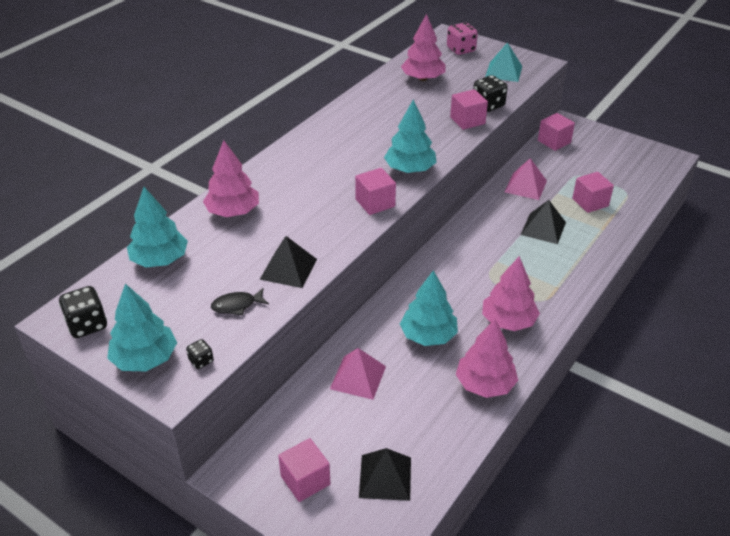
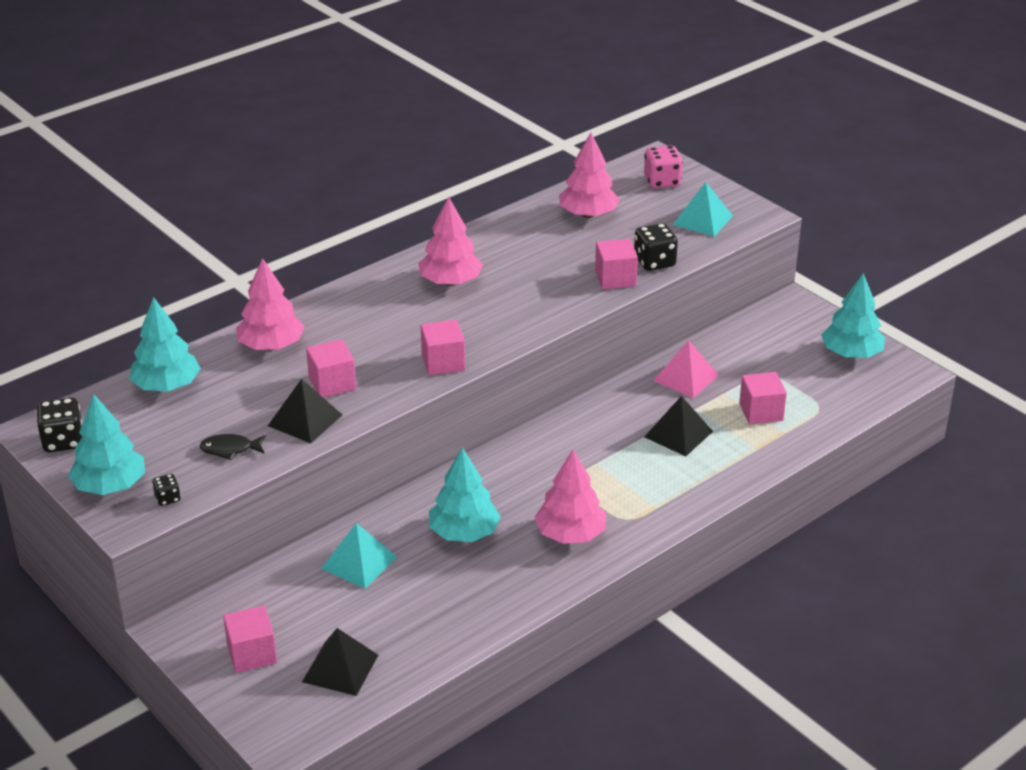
camera: 15 degrees right, 5 degrees down
pink pyramid [330,348,386,400] -> turquoise pyramid [321,523,397,589]
turquoise tree [384,100,437,173] -> turquoise tree moved to [821,273,885,358]
pink tree [456,319,518,398] -> pink tree moved to [418,196,483,286]
pink cube [538,113,575,151] -> pink cube moved to [306,339,356,398]

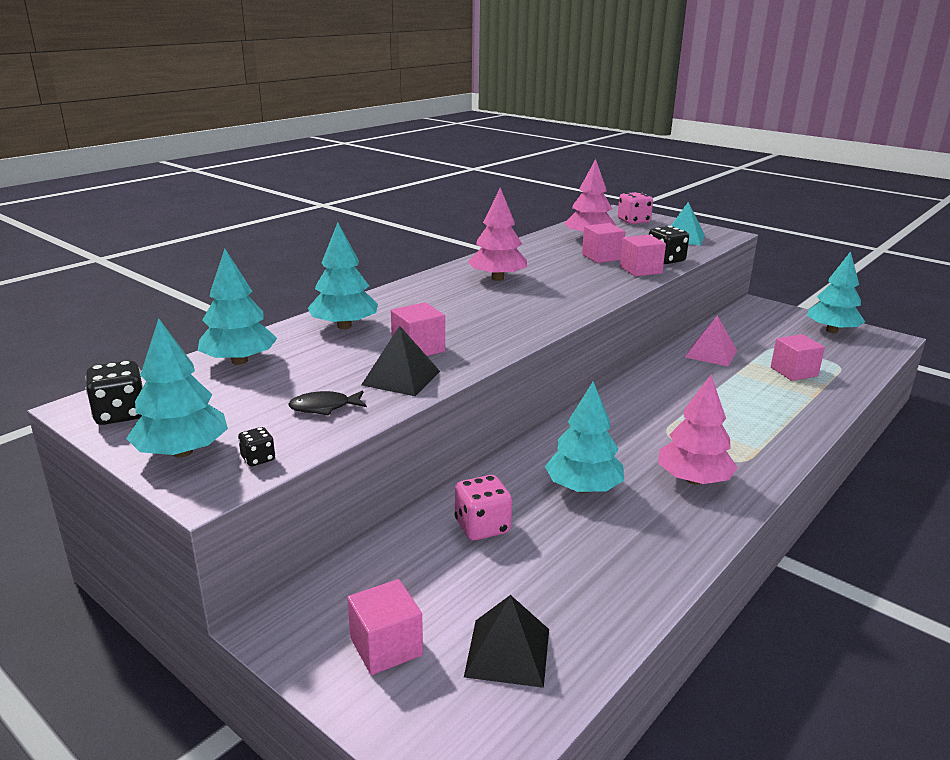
camera: 10 degrees left, 10 degrees down
pink tree [236,258,305,350] -> turquoise tree [308,223,378,329]
turquoise pyramid [321,523,397,589] -> pink dice [455,475,512,541]
pink cube [421,320,465,375] -> pink cube moved to [582,223,625,263]
black pyramid [644,396,713,456] -> none

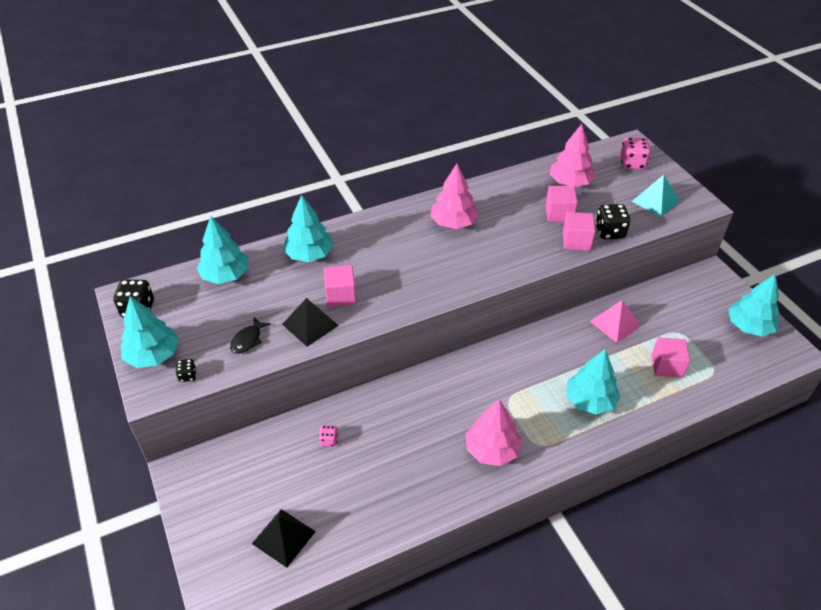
camera: 25 degrees right, 20 degrees up
black fish [288,390,367,416] -> black fish turned 75 degrees counterclockwise [230,317,271,354]
pink cube [347,579,423,675] -> none
pink dice [455,475,512,541] -> pink dice [319,425,338,447], size x0.54
turquoise tree [545,382,624,493] -> turquoise tree moved to [566,349,621,415]

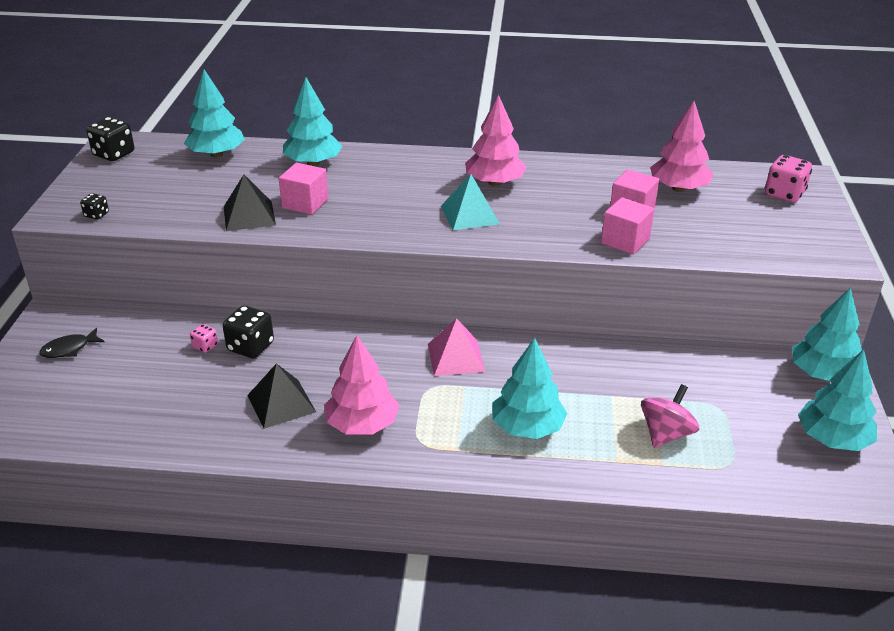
camera: 30 degrees right, 10 degrees down
turquoise tree [121,296,179,368] -> turquoise tree moved to [792,287,862,381]
black fish [230,317,271,354] -> black fish moved to [39,328,104,358]
black pyramid [252,509,316,568] -> black pyramid moved to [247,363,316,429]
pink pyramid [590,300,641,343] -> pink pyramid moved to [428,318,485,376]
black dice [596,204,630,239] -> black dice moved to [223,306,274,358]
turquoise pyramid [631,175,680,217] -> turquoise pyramid moved to [441,174,500,231]
pink cube [651,337,690,378] -> pink spinning top [641,384,699,448]

